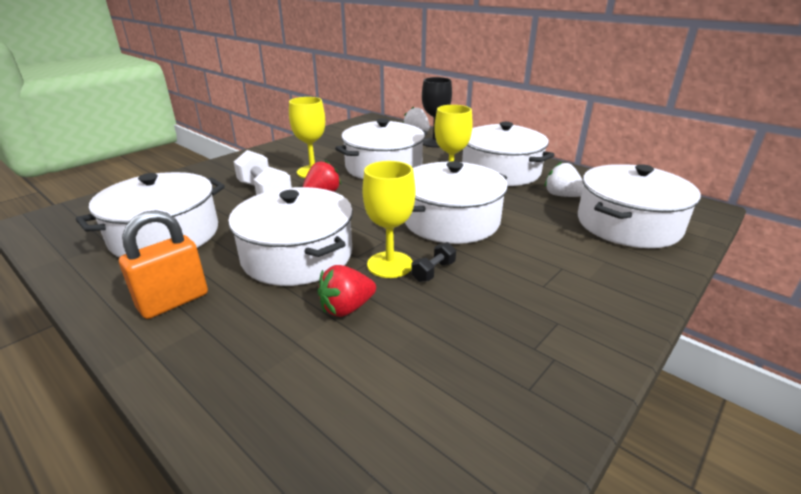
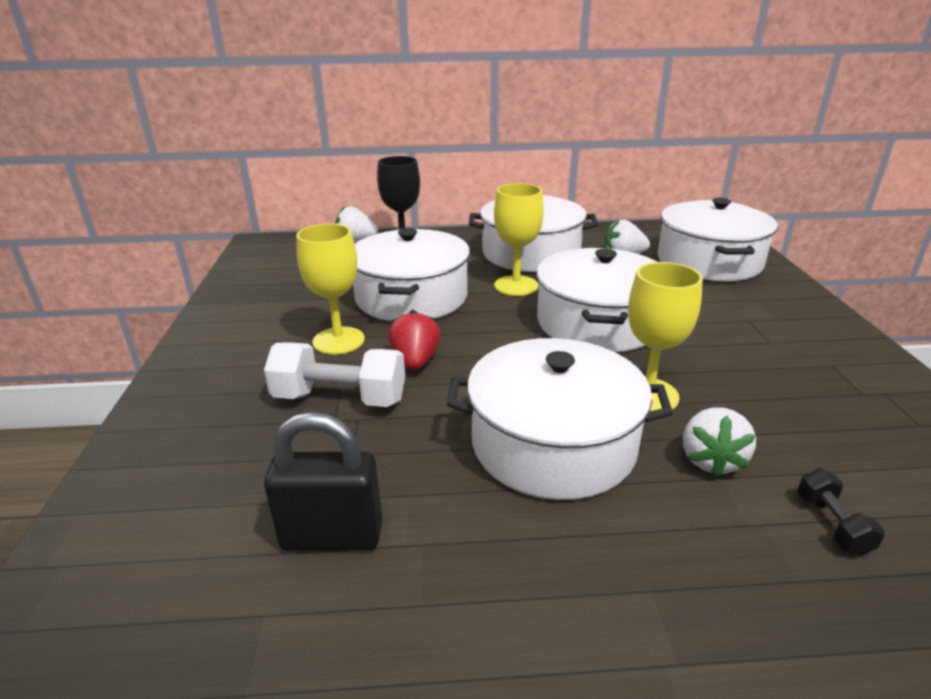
camera: 45 degrees left, 0 degrees up
white pot [76,172,225,258] -> black padlock [264,412,382,551]
orange padlock [119,210,208,319] -> none
red strawberry [317,265,376,317] -> white strawberry [683,407,756,478]
black dumbbell [411,242,456,282] -> black dumbbell moved to [798,468,885,556]

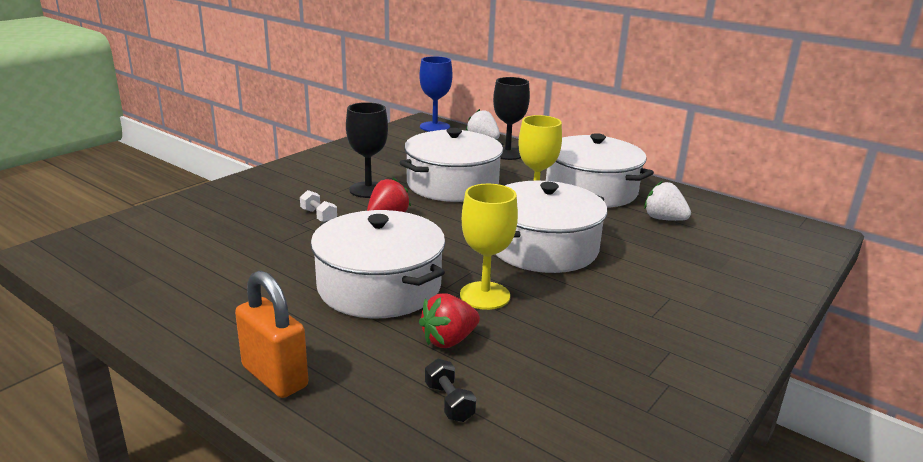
camera: 40 degrees right, 5 degrees down
white dumbbell [264,342,405,407] -> white dumbbell [300,190,337,222], size x0.51
black padlock [264,412,382,551] -> none
yellow goblet [296,224,365,355] -> black goblet [346,102,388,198]
white pot [657,198,778,281] -> none
white strawberry [683,407,756,478] -> red strawberry [419,293,480,348]
black dumbbell [798,468,885,556] -> black dumbbell turned 60 degrees counterclockwise [425,359,476,422]
none -> orange padlock [235,271,308,398]
none -> blue goblet [419,56,452,132]

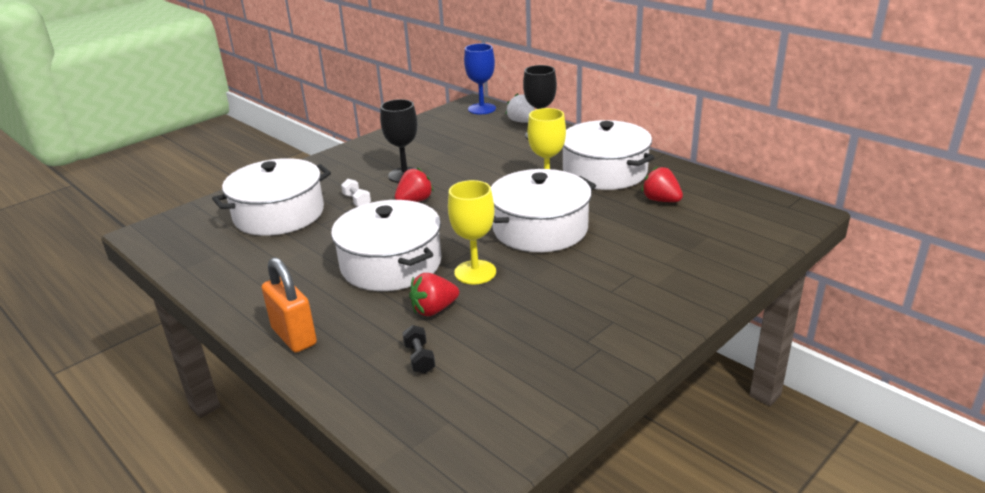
camera: 10 degrees right, 5 degrees up
white pot [400,128,503,202] -> white pot moved to [212,158,331,236]
white strawberry [644,181,691,221] -> red strawberry [641,166,683,202]

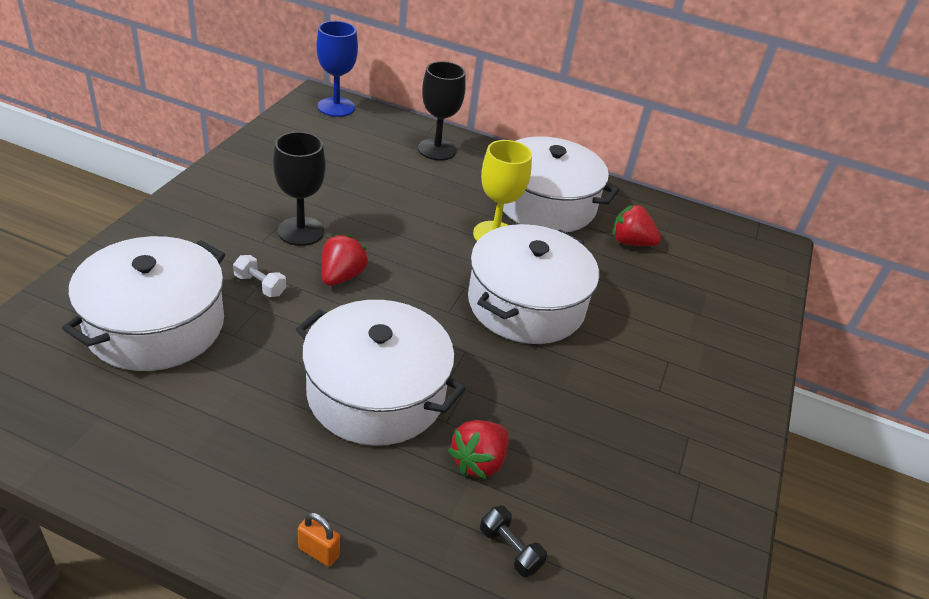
camera: 30 degrees left, 10 degrees up
orange padlock [262,257,317,352] -> orange padlock [298,512,340,567], size x0.49
yellow goblet [448,180,496,285] -> none
white strawberry [506,93,535,123] -> none

